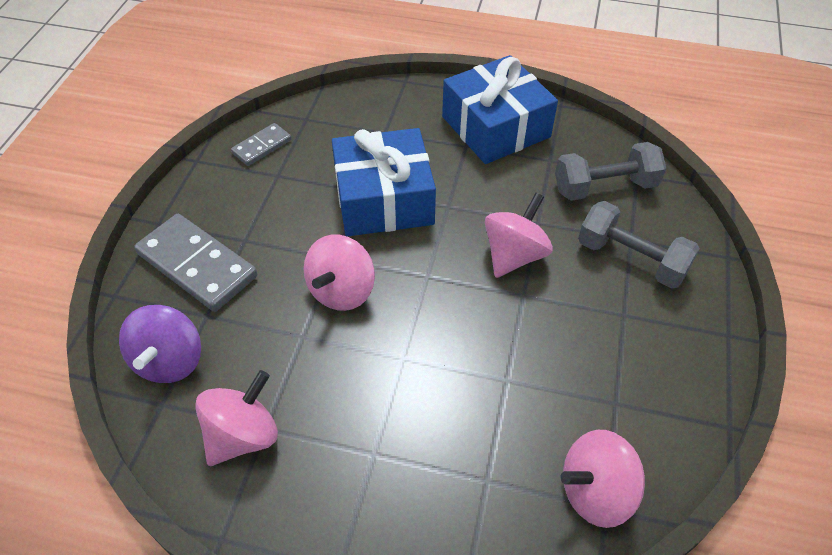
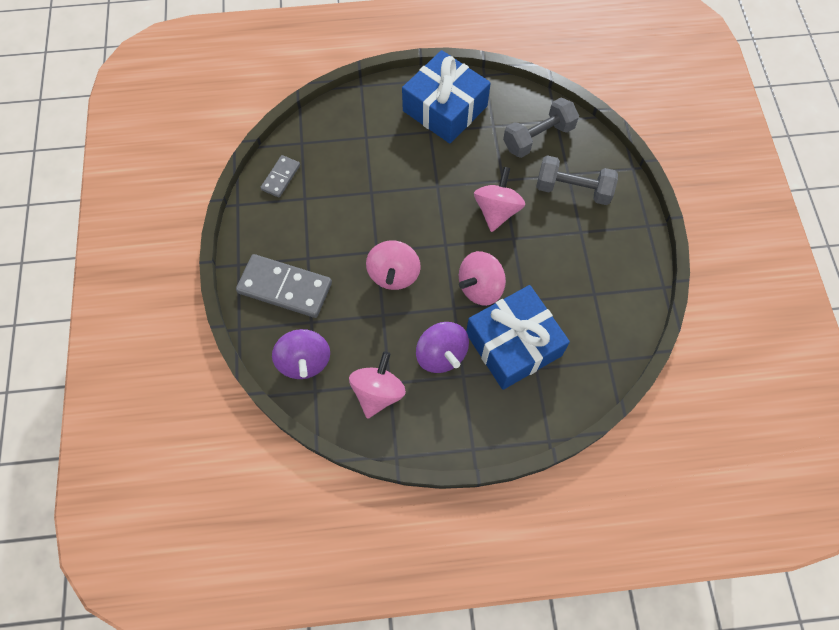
camera: 20 degrees left, 15 degrees up
blue gift [332,128,436,237] -> blue gift moved to [466,285,570,390]
pink spinning top [560,430,645,528] -> pink spinning top moved to [459,251,506,306]
none -> purple spinning top [416,322,469,373]

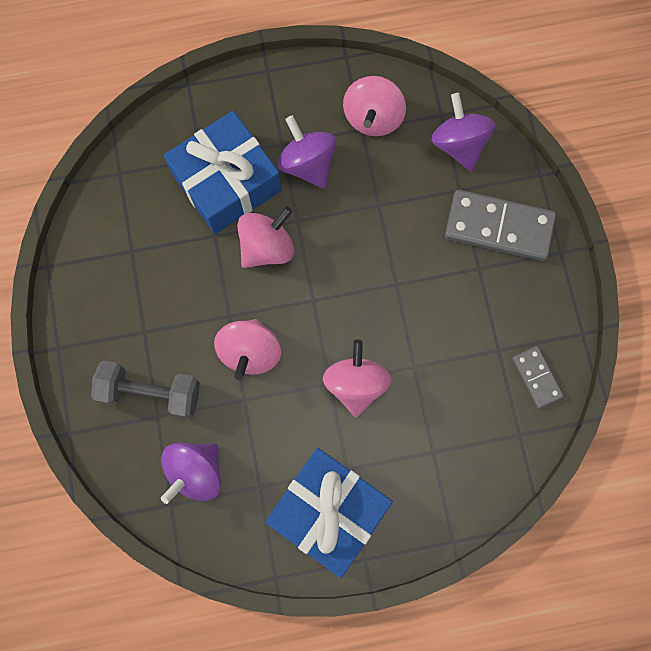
camera: 175 degrees right, 10 degrees up
grey domino [260,155,300,198] -> grey domino turned 45 degrees counterclockwise [512,346,564,409]
pink spinning top [366,240,421,290] -> pink spinning top moved to [323,340,391,417]
grey dumbbell [503,97,579,158] -> purple spinning top [161,443,221,504]

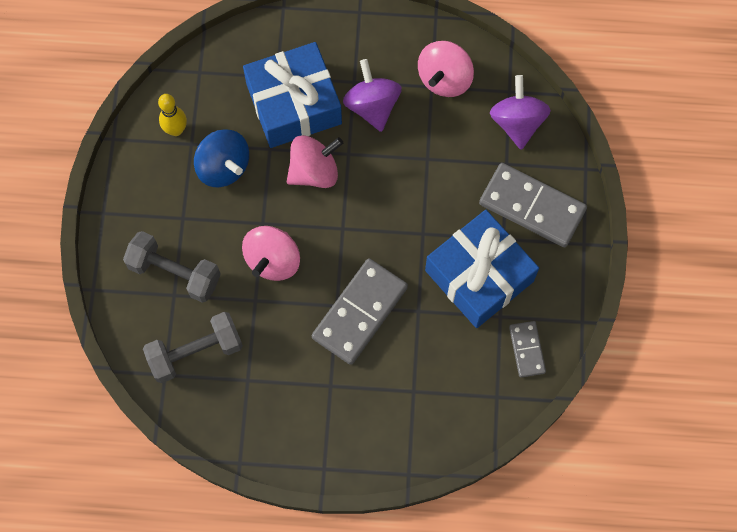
camera: 15 degrees right, 5 degrees down
purple spinning top [161,443,221,504] -> grey dumbbell [143,312,243,383]
blue gift [265,448,393,578] -> blue gift moved to [425,210,539,328]
pink spinning top [323,340,391,417] -> grey domino [312,258,408,365]
none -> yellow bowling pin [158,94,187,136]
none -> blue spinning top [194,129,249,187]

